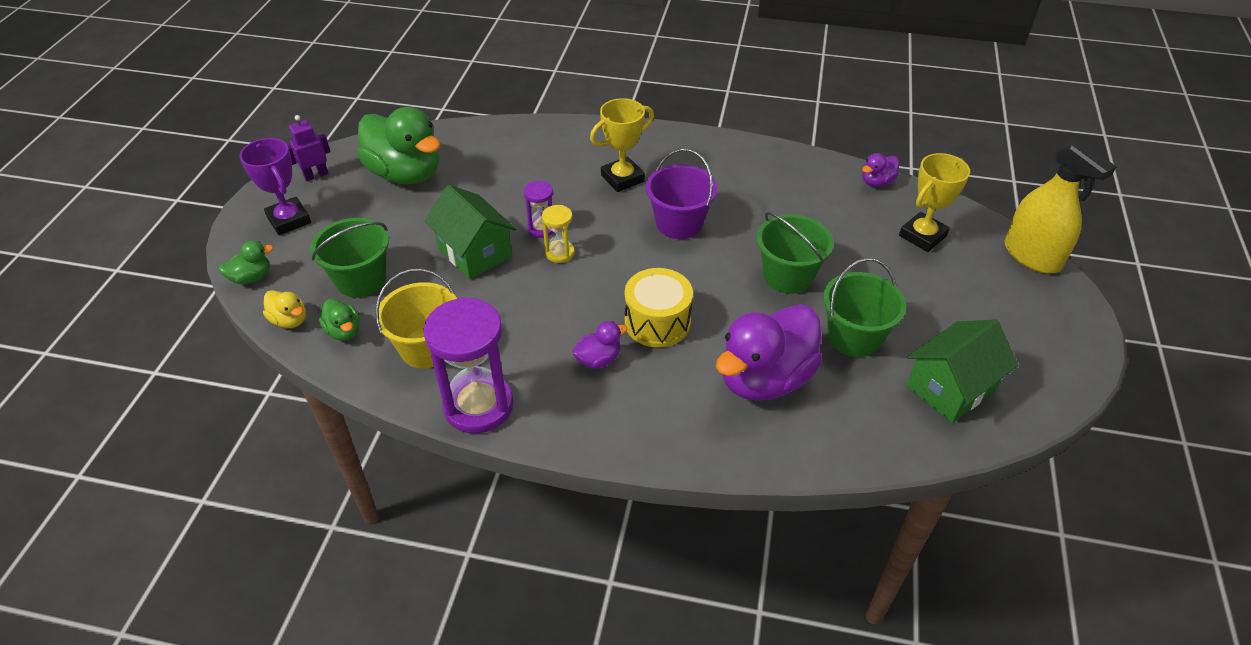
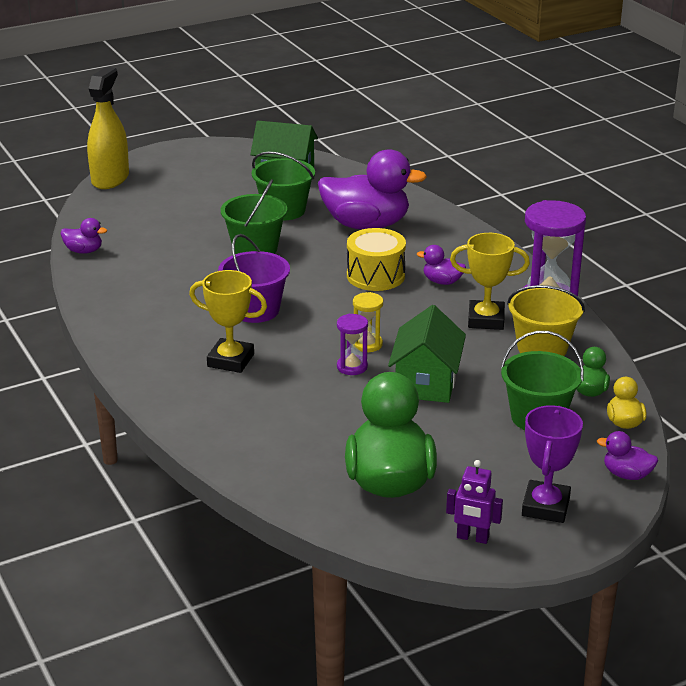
camera: 130 degrees left, 15 degrees down
green duck [218,241,273,284] -> purple duck [597,431,658,480]
yellow trophy [899,153,970,252] -> yellow trophy moved to [450,233,530,330]

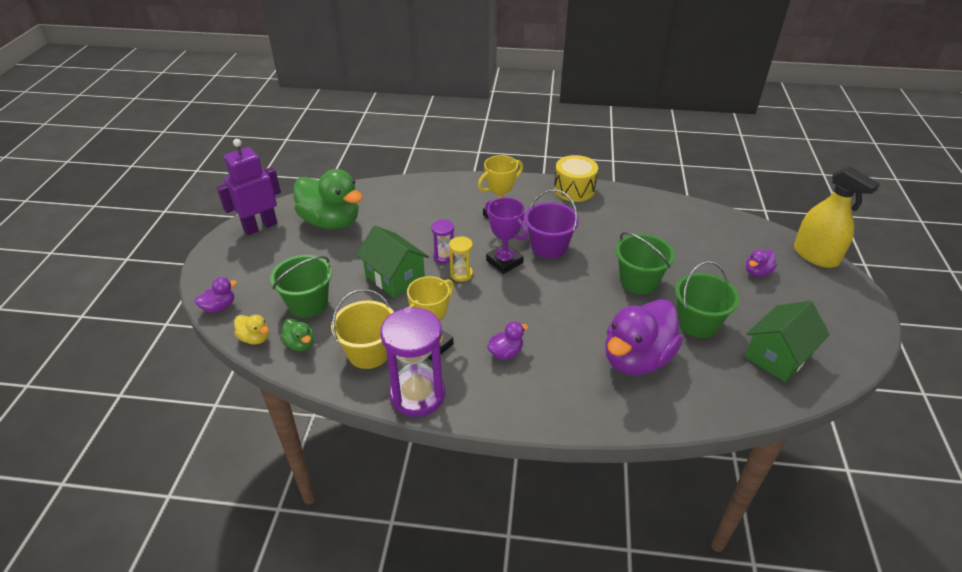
camera: 125 degrees right, 10 degrees up
purple duck [61,218,107,254] -> purple duck moved to [746,250,777,277]
yellow drum [347,228,406,291] -> yellow drum moved to [554,155,598,202]
purple robot [446,460,503,544] -> purple robot [217,139,281,235], size x1.78
purple trophy [522,405,583,523] -> purple trophy moved to [485,197,528,274]

